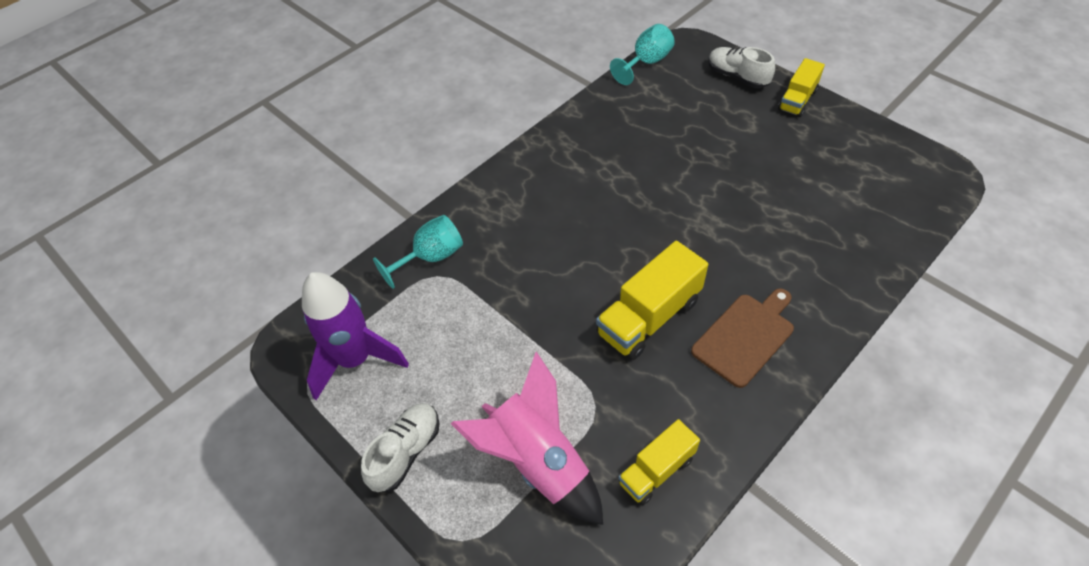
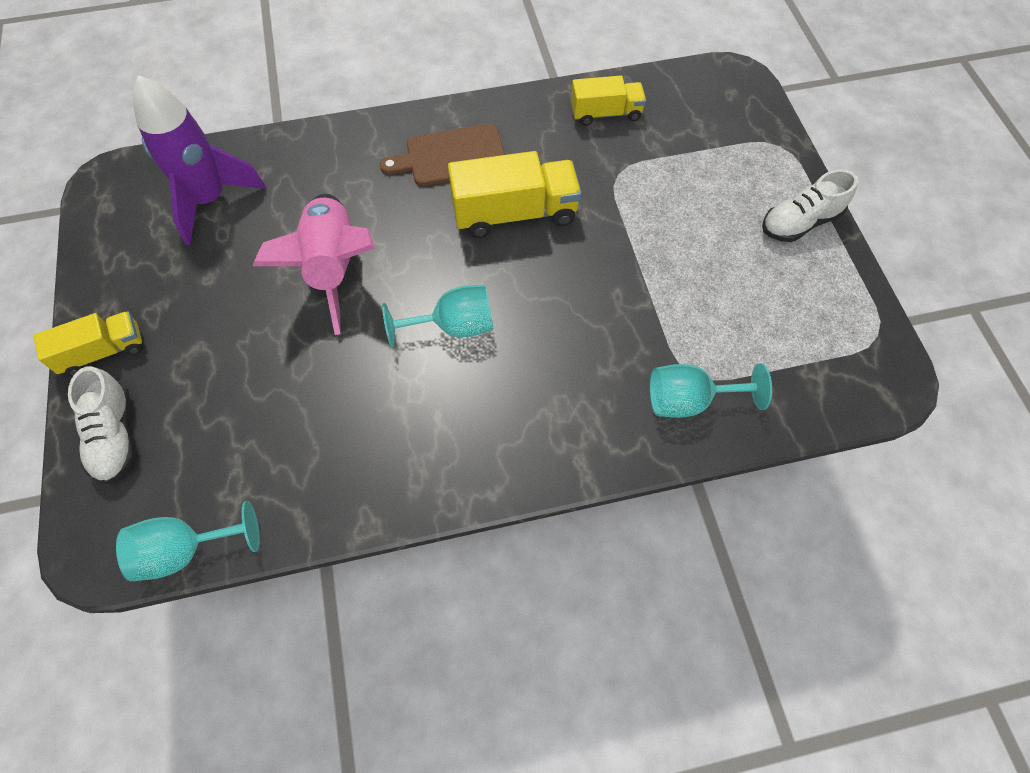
camera: 150 degrees left, 10 degrees up
purple rocket [302,272,409,400] -> purple rocket moved to [133,75,266,245]
pink rocket [451,352,603,525] -> pink rocket moved to [253,194,375,335]
none -> turquoise goblet [382,285,493,348]

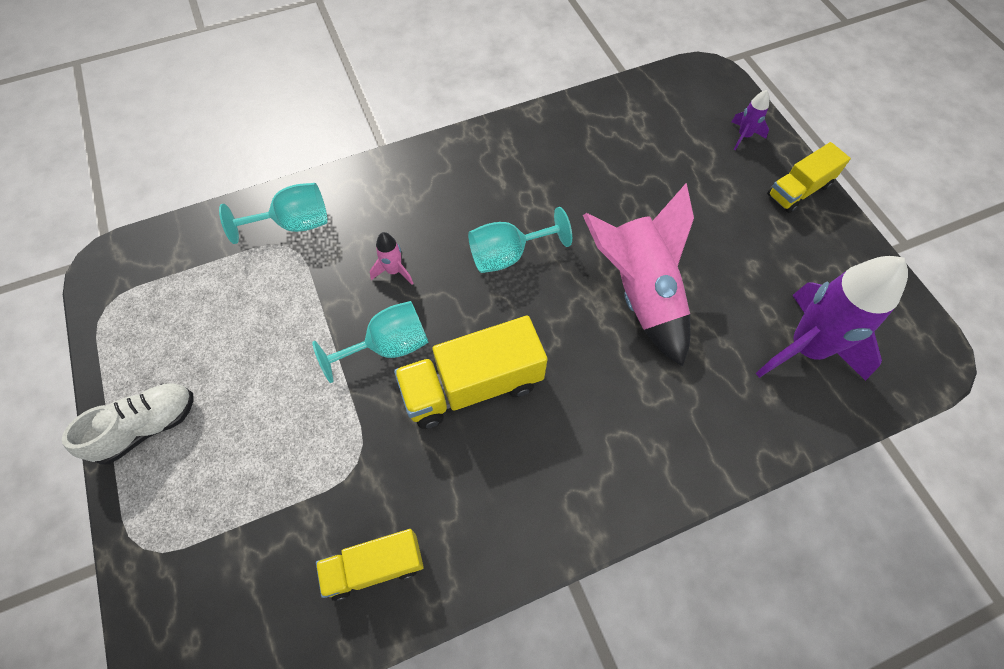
camera: 170 degrees right, 0 degrees up
white shoe [68,366,135,484] -> purple rocket [731,90,770,150]
turquoise goblet [116,501,260,581] -> turquoise goblet moved to [312,301,429,383]
brown cutting board [380,124,505,186] -> none
none -> pink rocket [370,232,413,284]

